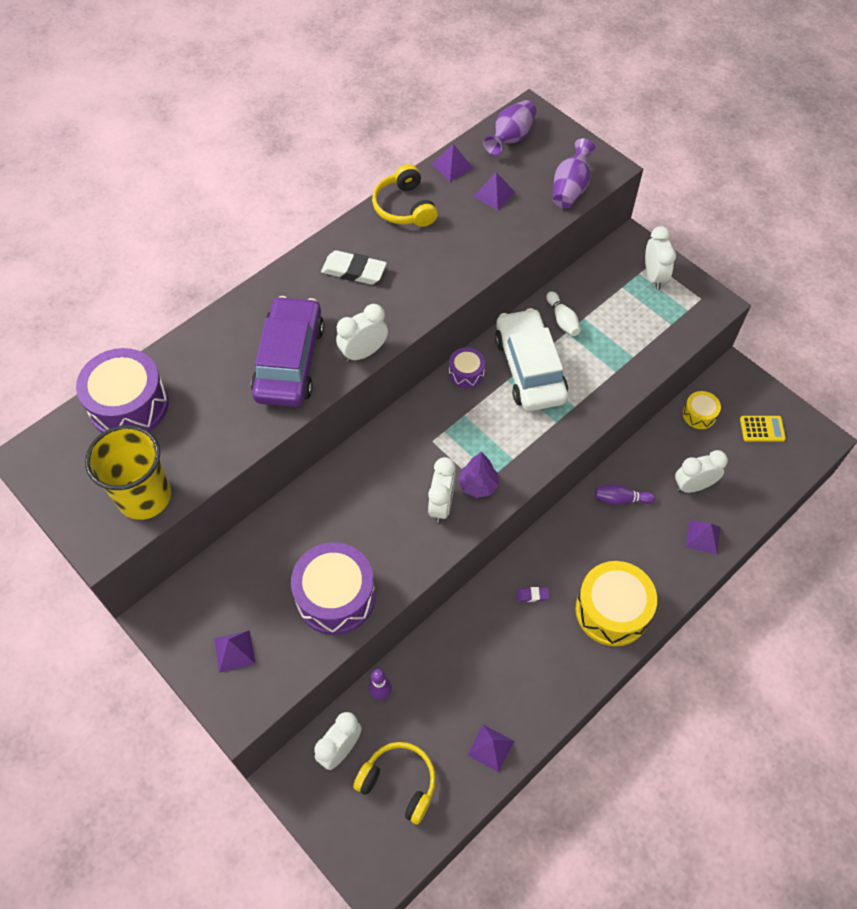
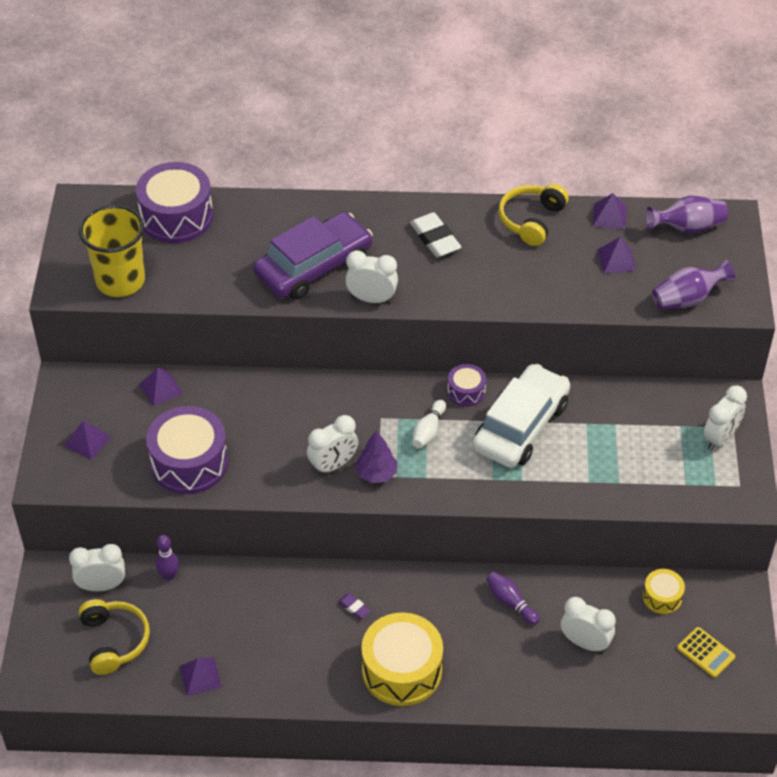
camera: 45 degrees right, 10 degrees down
white bowling pin [546,291,580,336] -> white bowling pin moved to [412,400,446,449]
purple pyramid [686,520,721,554] -> purple pyramid moved to [139,368,183,407]

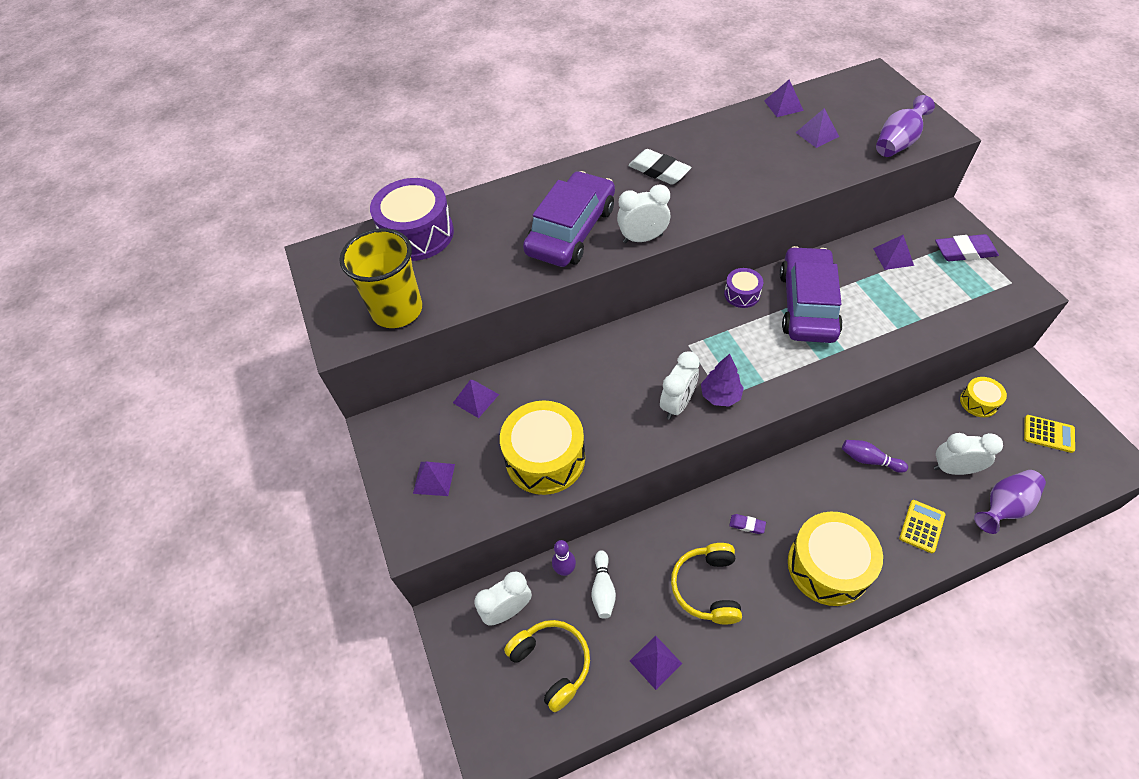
camera: 20 degrees left, 5 degrees up
purple drum [146,406,228,494] -> yellow drum [500,401,585,495]
white bowling pin [412,400,446,449] -> white bowling pin moved to [592,550,616,619]
white car [472,364,570,468] -> purple car [780,246,843,343]
yellow headphones [499,184,569,246] -> yellow headphones moved to [671,543,742,625]
purple vase [646,196,728,234] -> purple vase moved to [974,470,1046,534]
white clock [703,385,747,451] -> purple eraser [935,234,999,261]
none -> purple pyramid [873,235,914,270]
none -> yellow calculator [899,500,946,553]

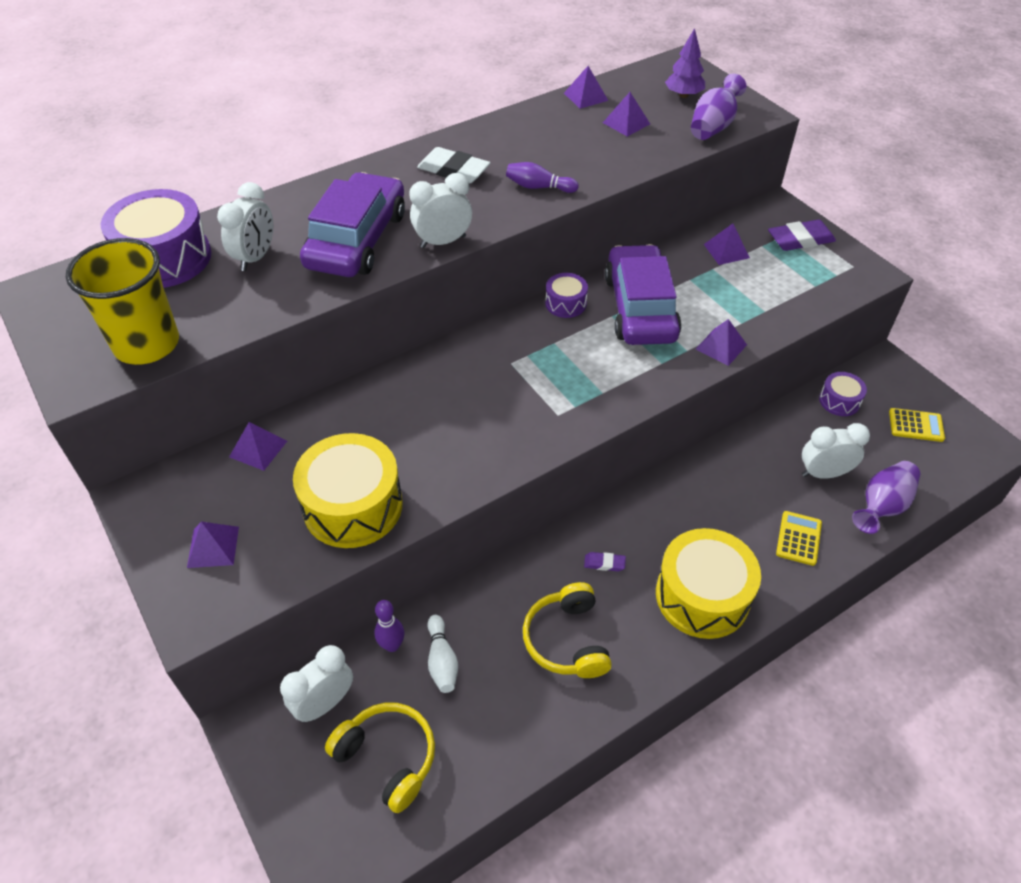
camera: 15 degrees left, 5 degrees down
purple pyramid [630,636,682,690] -> purple pyramid moved to [696,319,747,366]
white clock [660,351,700,420] -> white clock moved to [217,182,273,271]
purple tree [701,354,744,407] -> purple tree moved to [665,28,705,98]
purple bowling pin [842,440,908,473] -> purple bowling pin moved to [506,162,579,193]
yellow drum [960,377,1007,417] -> purple drum [819,372,867,416]

